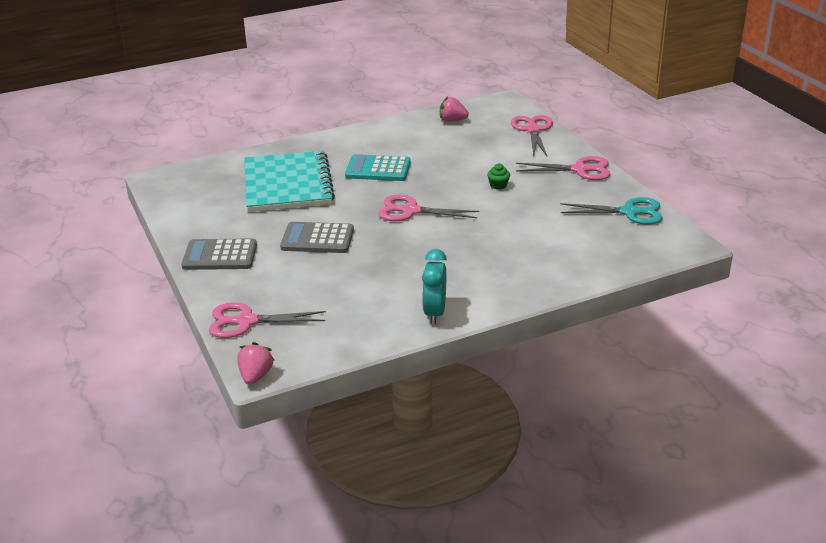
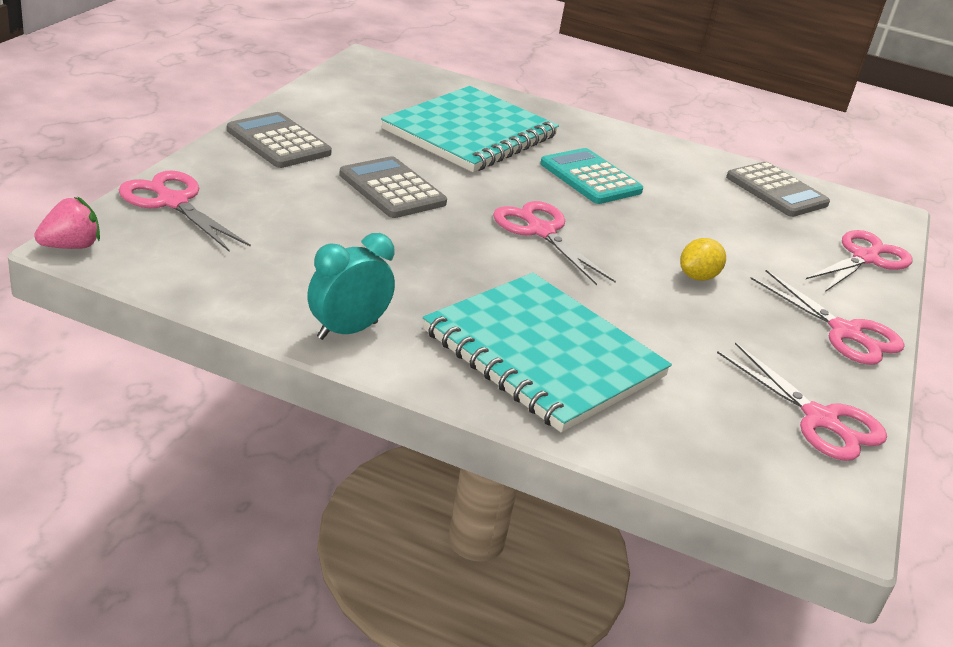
camera: 40 degrees right, 0 degrees up
pink strawberry [440,96,469,122] -> grey calculator [726,162,830,217]
green cupcake [487,164,510,190] -> yellow lemon [680,238,726,281]
turquoise scissors [561,197,663,225] -> pink scissors [717,342,887,461]
none -> turquoise notebook [423,273,672,433]

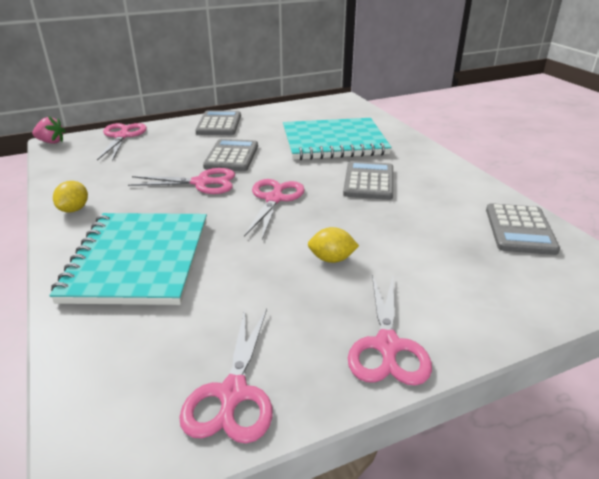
camera: 50 degrees right, 0 degrees up
turquoise clock [307,233,395,340] -> yellow lemon [53,181,88,213]
turquoise calculator [540,148,643,204] -> grey calculator [343,161,393,200]
pink scissors [805,230,913,292] -> pink scissors moved to [128,168,235,194]

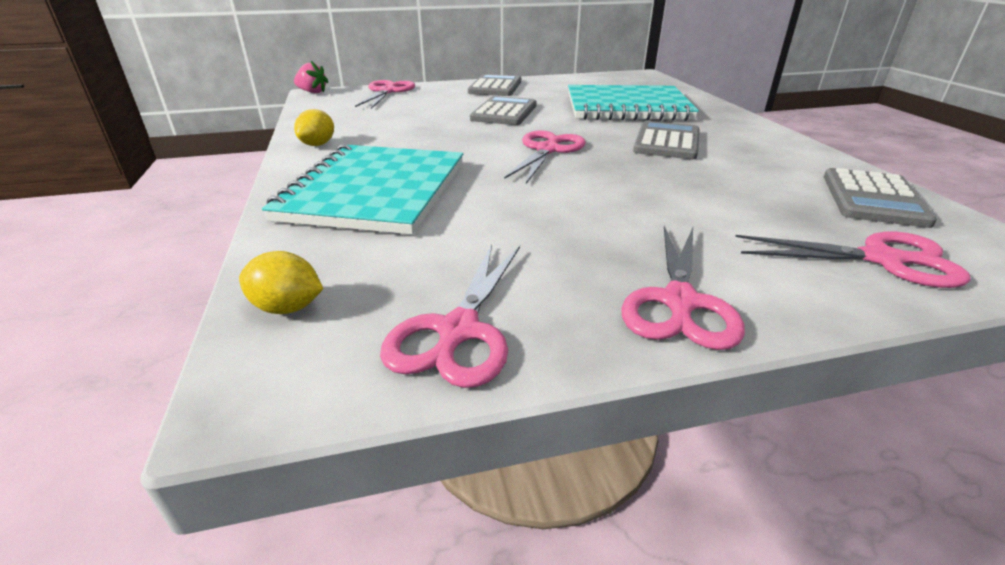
camera: 10 degrees right, 0 degrees up
pink scissors [128,168,235,194] -> pink scissors moved to [735,232,971,288]
yellow lemon [308,227,359,263] -> yellow lemon moved to [239,251,323,314]

